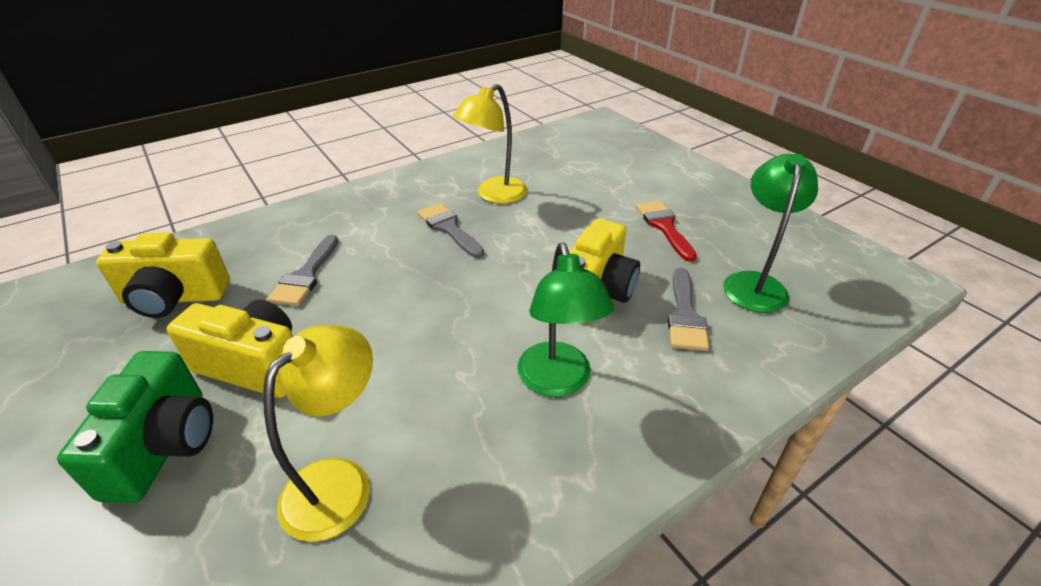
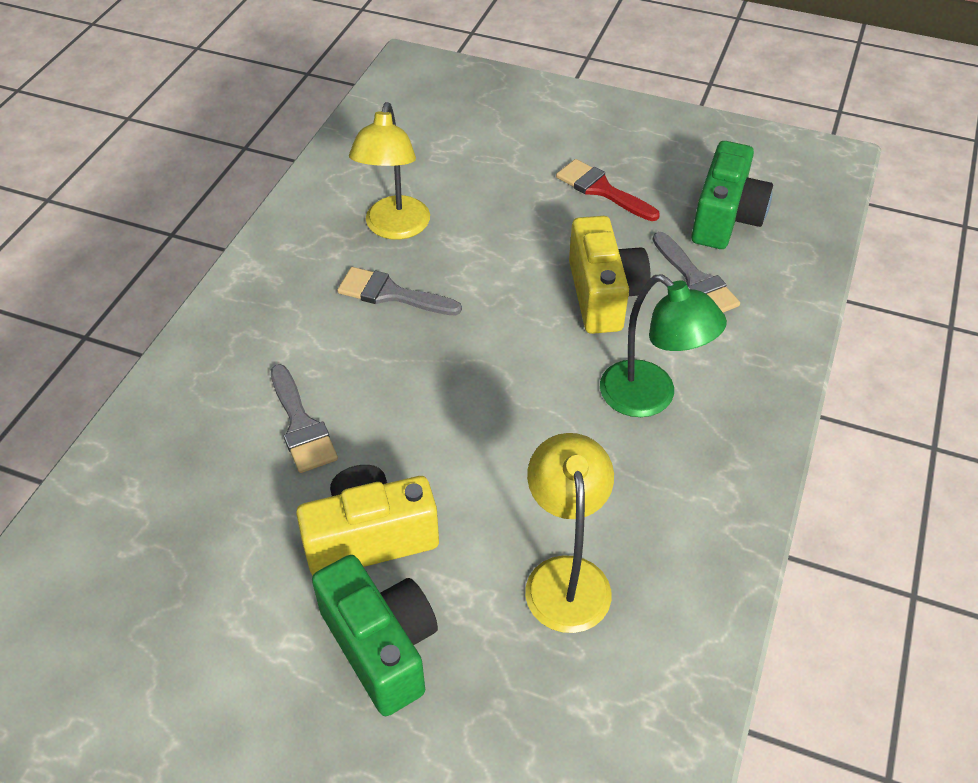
camera: 35 degrees left, 10 degrees up
yellow camera [96,232,230,318] -> none
green lamp [723,154,818,313] -> green camera [691,141,773,249]

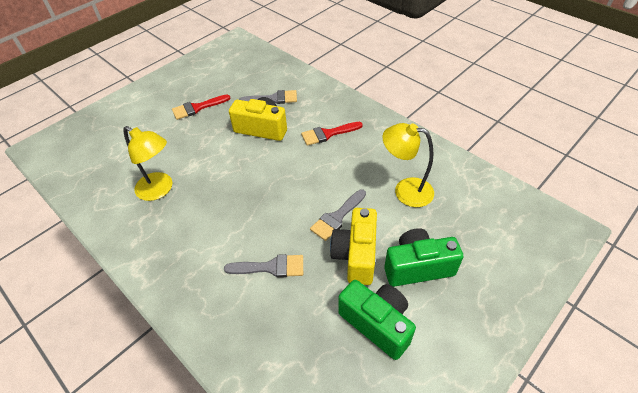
camera: 65 degrees left, 0 degrees up
grey brush [337,267,462,315] -> grey brush moved to [310,189,366,241]
green lamp [600,274,727,417] -> red brush [301,122,363,146]
green camera [691,141,773,249] -> green camera moved to [338,280,416,360]

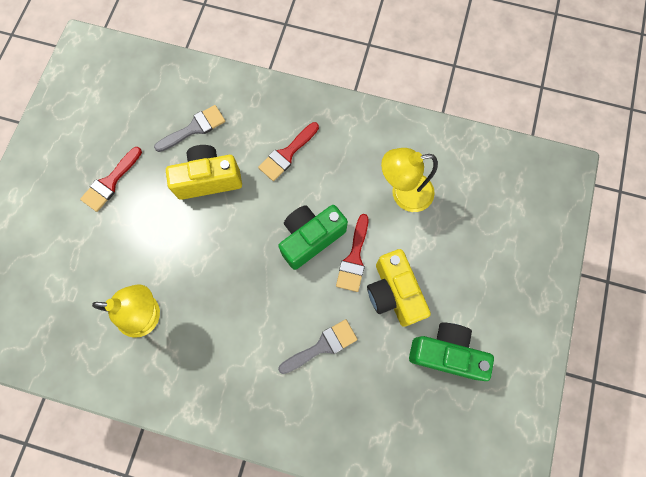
camera: 30 degrees left, 25 degrees up
grey brush [310,189,366,241] -> red brush [336,214,368,292]
green camera [384,228,463,287] -> green camera moved to [278,205,348,270]

